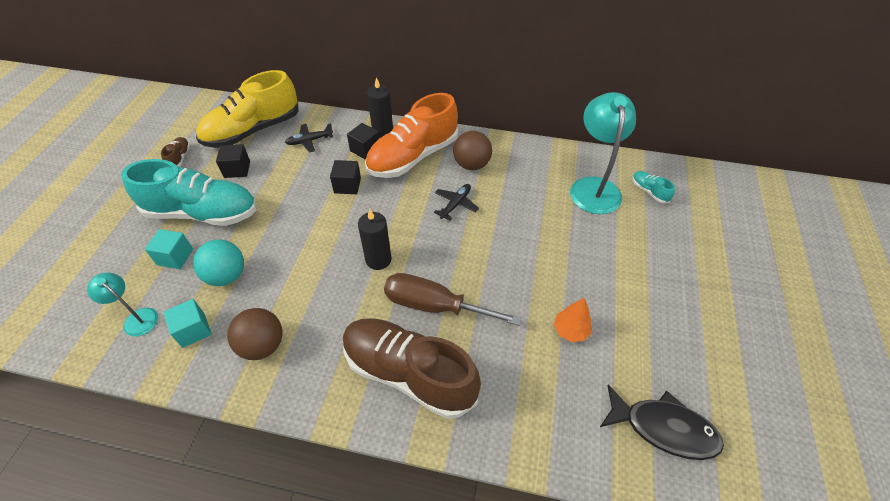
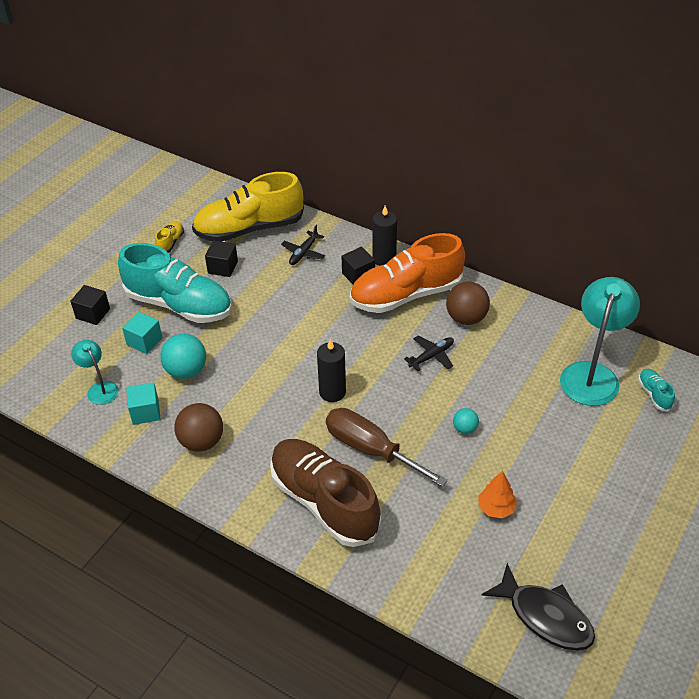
camera: 20 degrees right, 5 degrees down
brown shoe [161,137,190,167] -> yellow shoe [155,221,184,253]
black plane [285,123,333,152] -> black plane turned 60 degrees counterclockwise [281,225,325,265]
black cube [330,160,361,194] -> black cube moved to [70,285,110,325]
none -> turquoise ball [453,408,479,434]

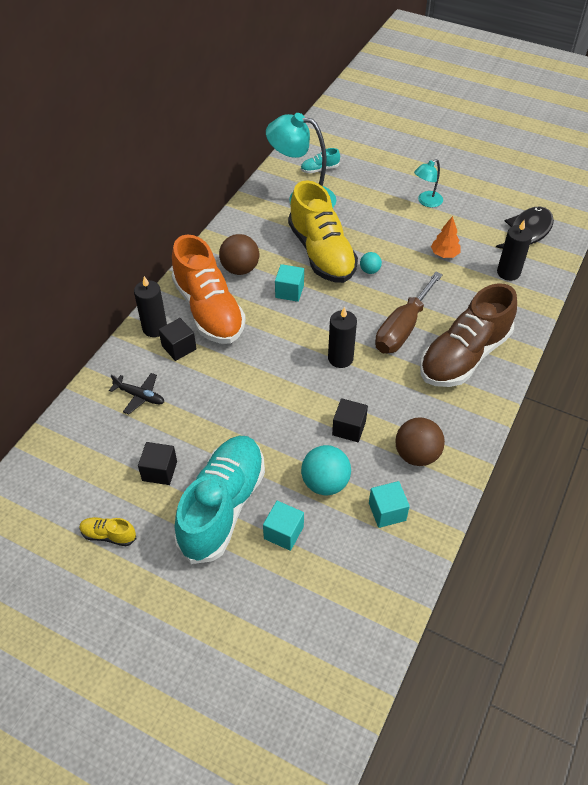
camera: 95 degrees left, 5 degrees up
black cube [70,285,110,325] -> black cube moved to [332,398,368,442]
turquoise lamp [71,340,119,405] -> turquoise lamp moved to [414,159,443,207]
yellow shoe [192,172,304,241] -> yellow shoe moved to [288,180,358,283]
black plane [404,336,454,371] -> turquoise cube [275,264,304,302]
none -> black candle [497,220,533,281]

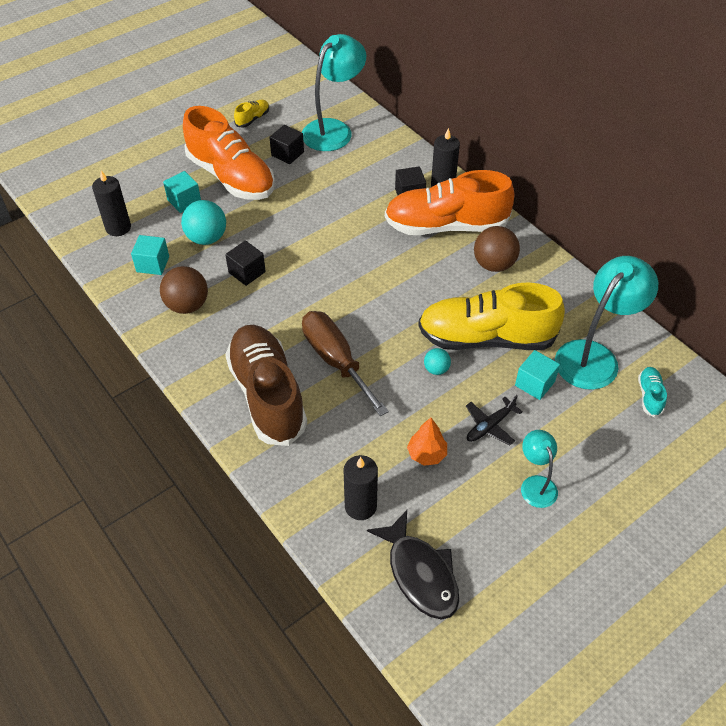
camera: 115 degrees right, 0 degrees up
black plane [109,373,164,415] -> black plane moved to [466,395,523,445]
turquoise shoe [174,436,265,564] -> orange shoe [183,106,275,200]
turquoise cube [275,264,304,302] -> turquoise cube moved to [515,350,560,400]
black candle [328,307,357,368] -> black candle moved to [92,170,131,236]
none -> turquoise lamp [302,34,366,151]

